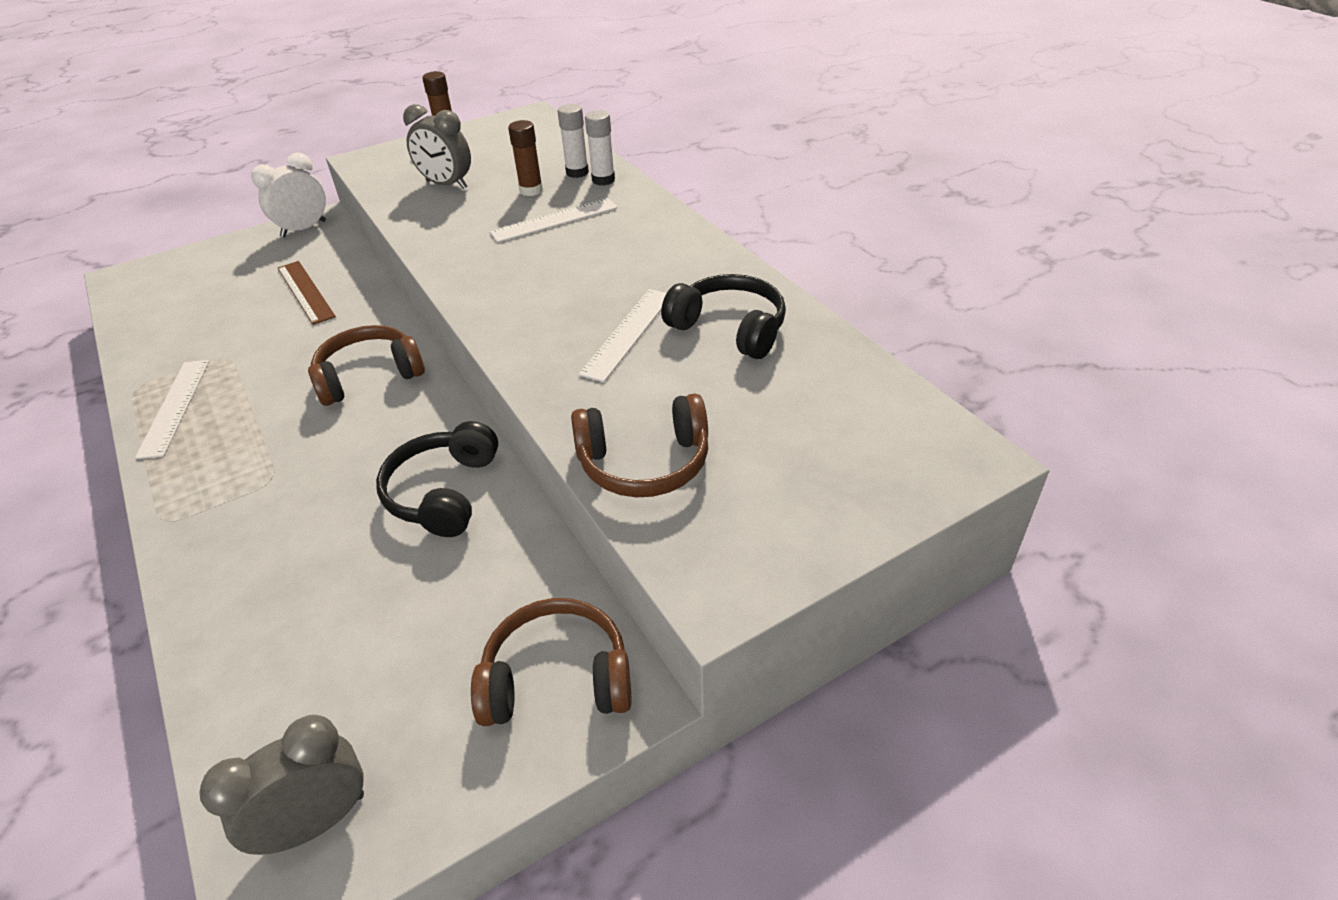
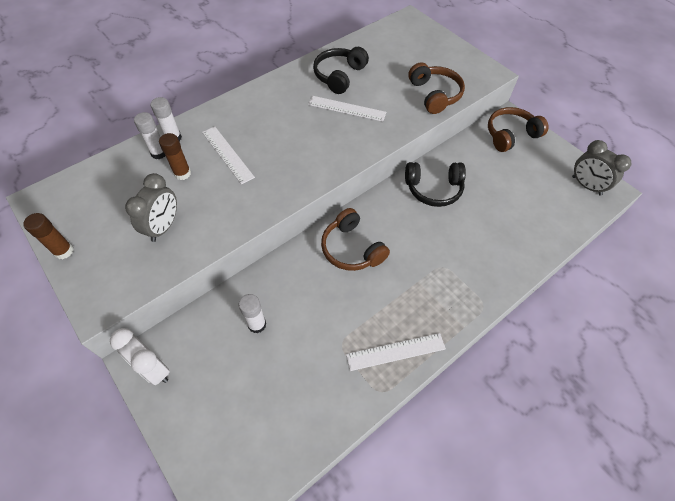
camera: 100 degrees left, 15 degrees up
brown ruler [278,261,336,325] -> white glue stick [239,294,266,333]
brown headphones [471,598,632,726] -> brown headphones turned 75 degrees clockwise [488,107,549,152]

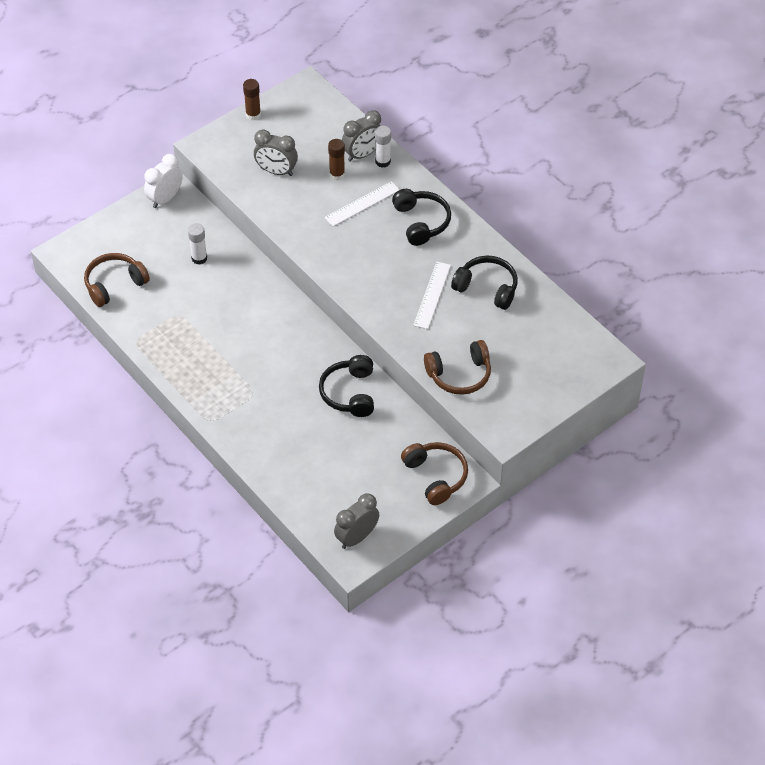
camera: 90 degrees right, 5 degrees down
white glue stick [134,112,165,159] -> grey clock [342,110,381,162]
brown headphones [321,208,390,271] -> brown headphones moved to [84,253,150,307]
white ruler [346,333,446,371] -> none
none -> black headphones [392,189,451,246]

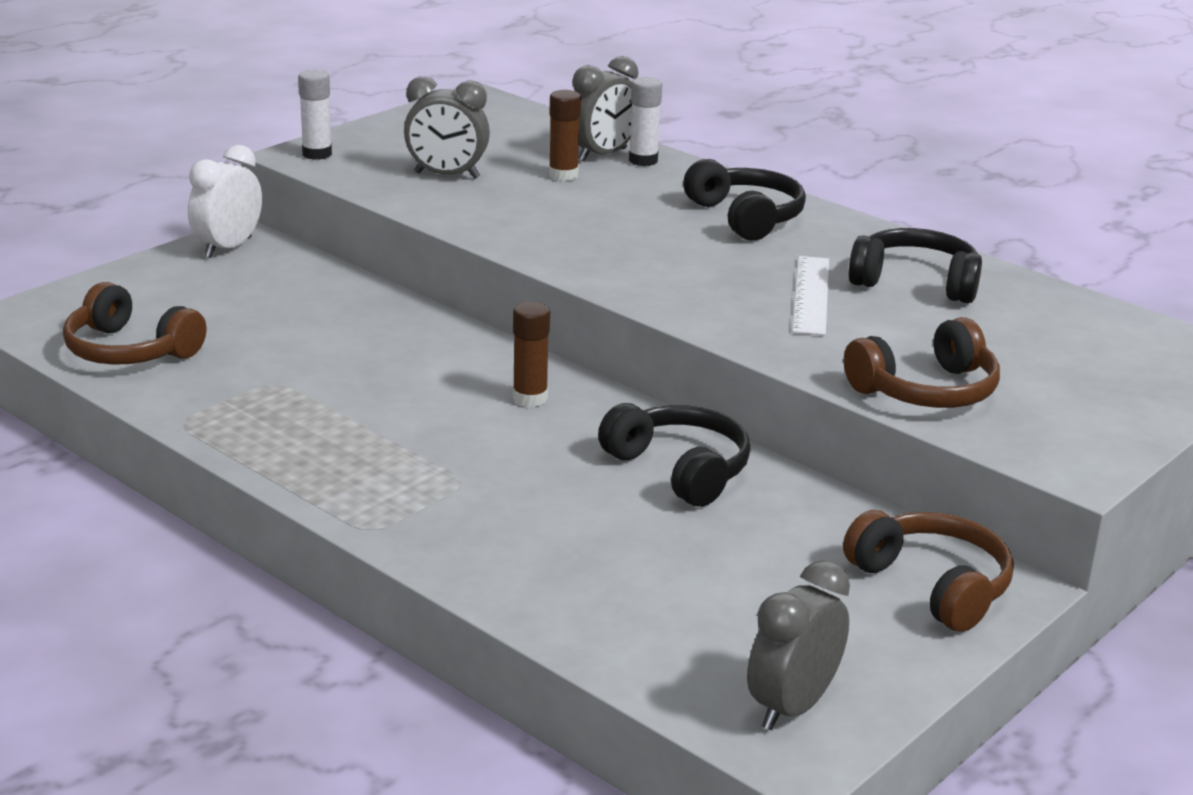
camera: 10 degrees left, 25 degrees down
brown headphones [84,253,150,307] -> brown headphones turned 105 degrees counterclockwise [63,282,206,365]
white glue stick [188,223,207,264] -> white glue stick moved to [298,70,332,160]
brown glue stick [243,79,261,121] -> brown glue stick moved to [513,301,550,407]
black headphones [319,355,374,417] -> black headphones turned 150 degrees clockwise [598,403,751,507]
white ruler [324,181,400,226] -> none

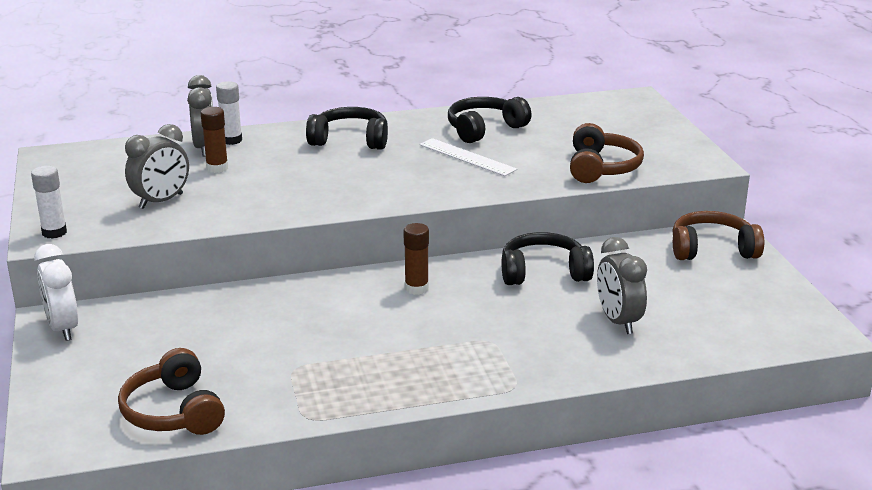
camera: 55 degrees left, 0 degrees up
brown headphones [63,282,206,365] -> brown headphones turned 90 degrees clockwise [118,348,225,435]
grey clock [747,560,850,730] -> grey clock moved to [597,237,647,334]

